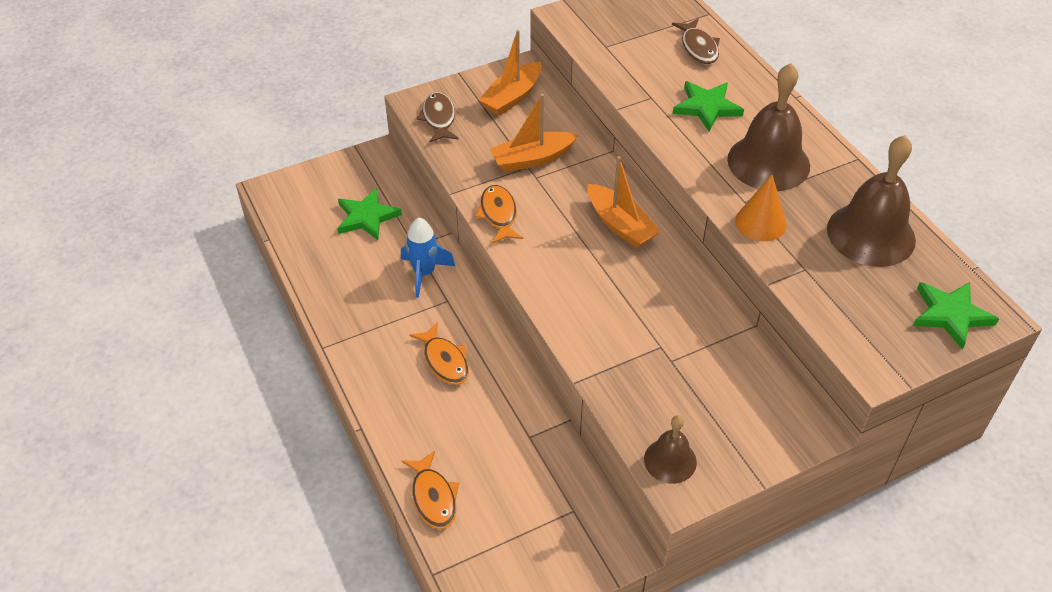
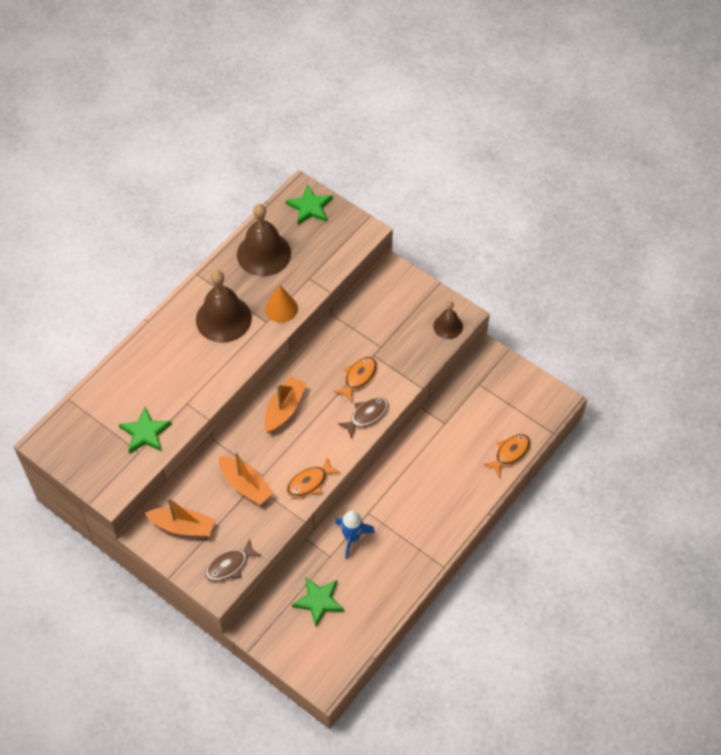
camera: 115 degrees left, 10 degrees up
orange fish [409,322,469,385] -> orange fish moved to [334,357,377,402]
brown fish [672,19,720,64] -> brown fish moved to [337,397,388,439]
green star [673,81,744,131] -> green star moved to [119,407,172,454]

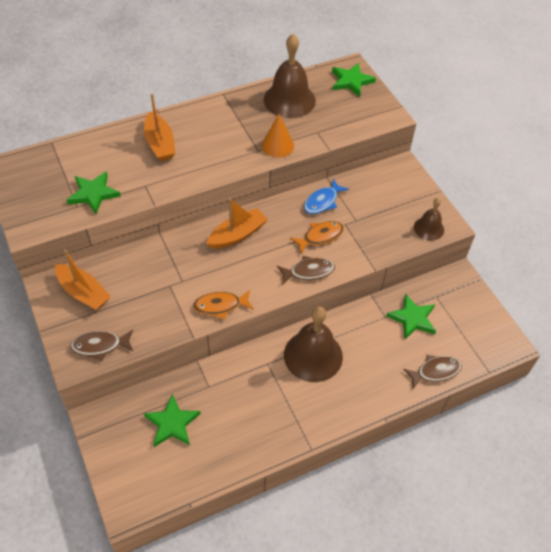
camera: 25 degrees right, 5 degrees down
brown bell [196,270,252,343] -> brown bell moved to [284,306,343,382]
orange boat [219,451,274,505] -> orange boat moved to [144,94,176,161]
blue rocket [335,511,375,559] -> none
orange fish [483,434,530,478] -> brown fish [403,355,462,389]
none -> blue fish [304,179,349,214]
none -> green star [386,294,436,339]

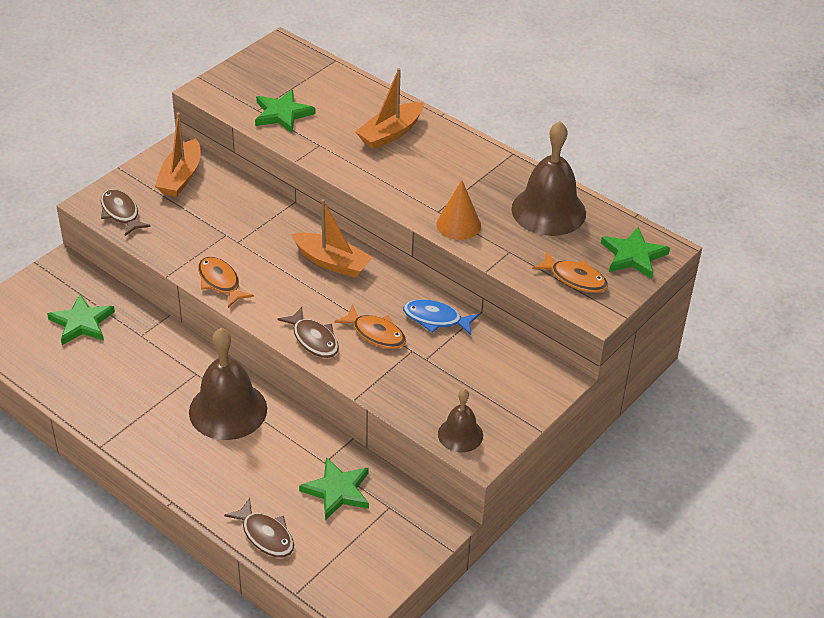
camera: 65 degrees right, 10 degrees down
none -> orange fish [532,252,608,293]

